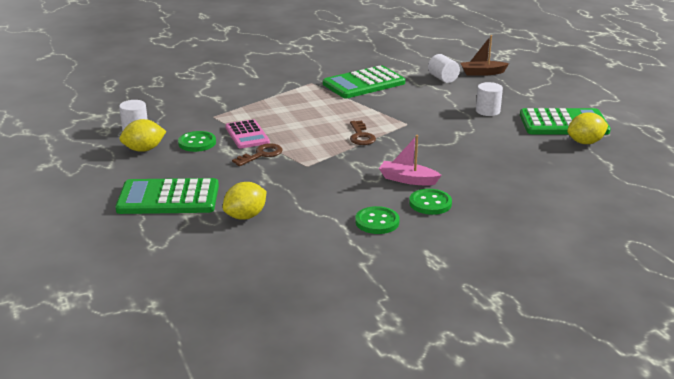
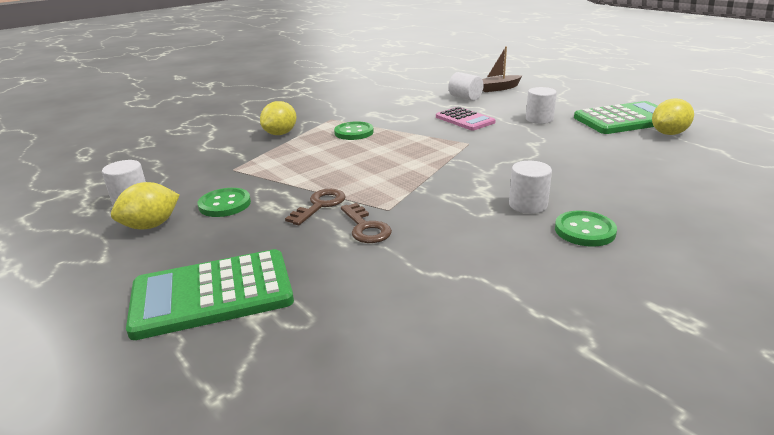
camera: 15 degrees left, 0 degrees up
yellow lemon [223,182,266,220] -> yellow lemon moved to [260,101,297,135]
pink calculator [225,119,270,149] -> pink calculator moved to [436,107,495,131]
green calculator [323,65,405,98] -> none
brown key [350,121,376,145] -> brown key moved to [341,203,392,243]
green button [355,206,399,234] -> green button moved to [334,121,374,140]
pink boat [379,135,442,185] -> white cylinder [509,161,552,214]

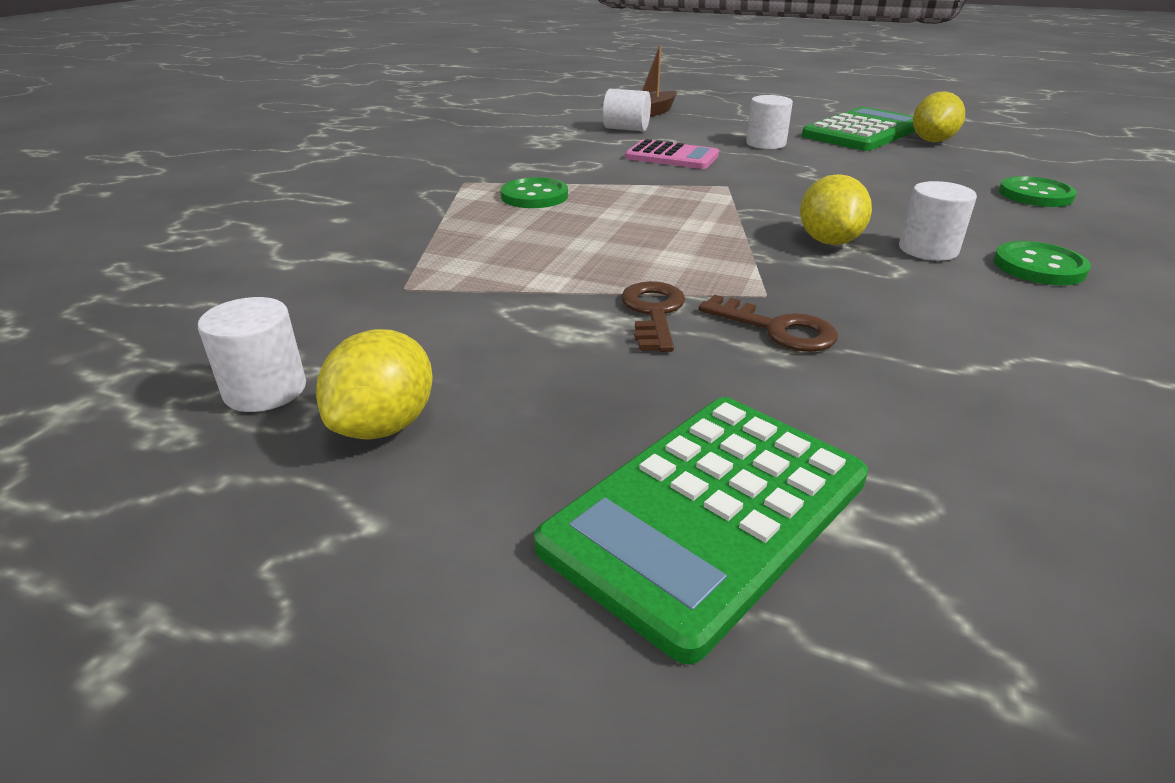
camera: 30 degrees left, 5 degrees up
green button [198,188,251,217] -> green button moved to [998,176,1077,207]
yellow lemon [260,101,297,135] -> yellow lemon moved to [800,174,872,245]

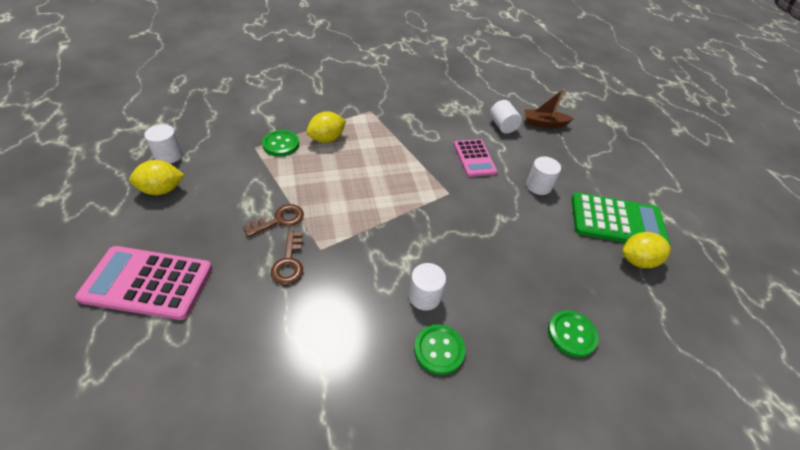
camera: 50 degrees right, 15 degrees up
green button [500,177,568,208] -> green button moved to [262,130,299,156]
green calculator [534,397,868,665] -> pink calculator [75,246,212,320]
yellow lemon [800,174,872,245] -> yellow lemon moved to [306,111,346,143]

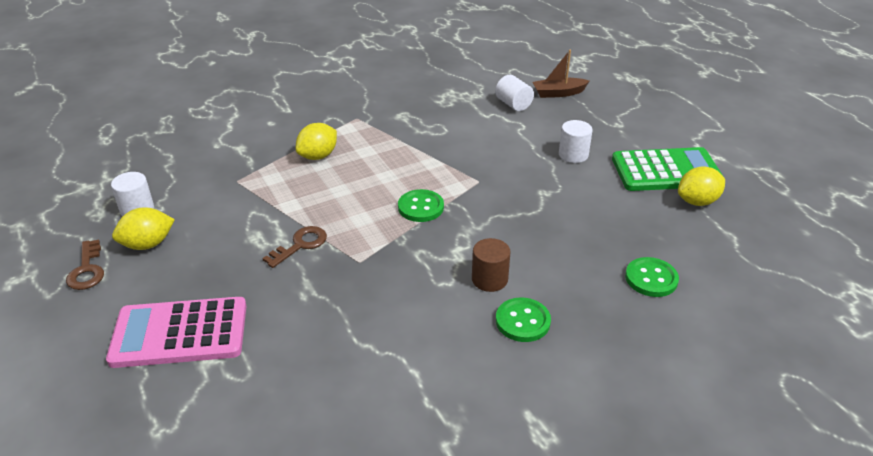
camera: 10 degrees left, 10 degrees down
green button [262,130,299,156] -> green button moved to [398,189,444,222]
brown key [270,231,303,285] -> brown key moved to [66,240,104,290]
white cylinder [409,263,446,311] -> brown cylinder [472,238,511,292]
pink calculator [454,139,497,177] -> none

